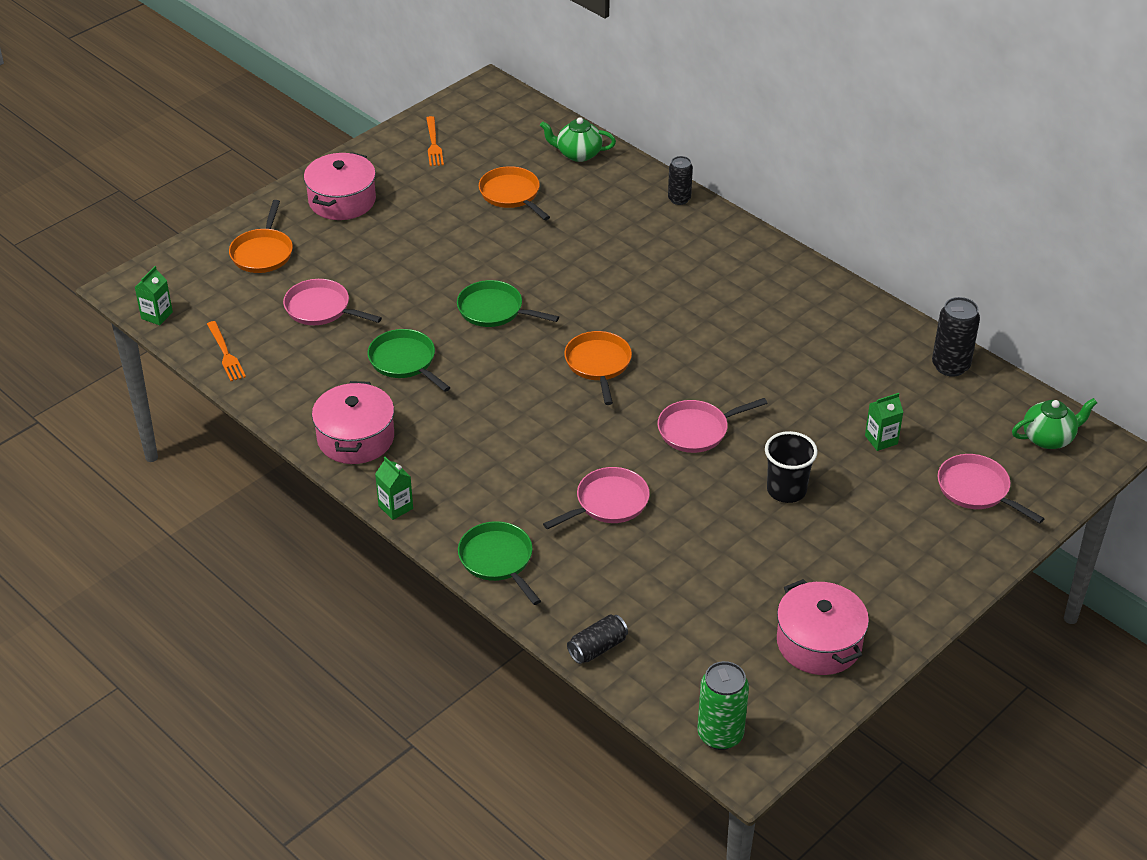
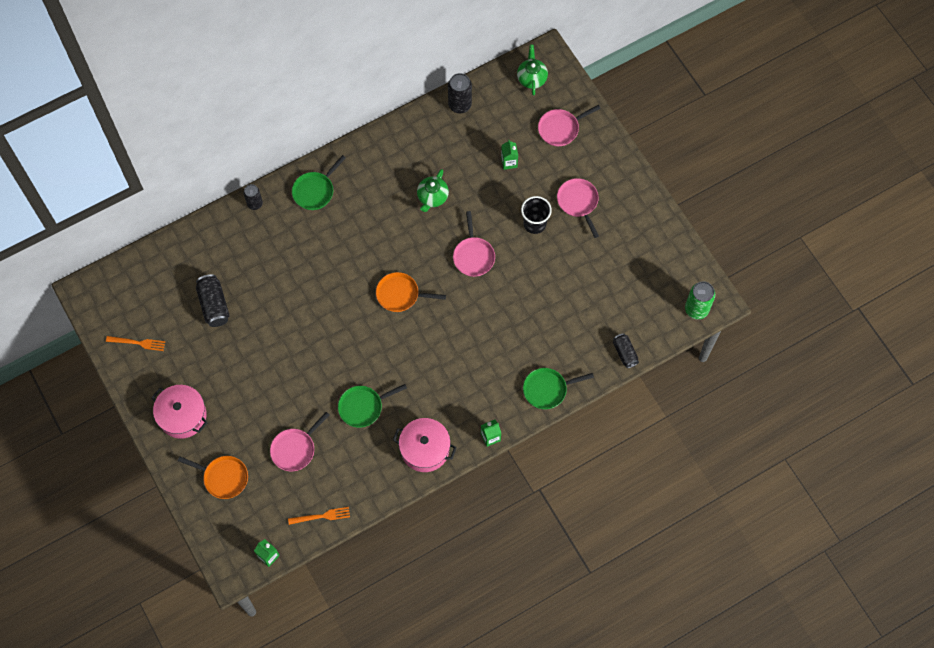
camera: 75 degrees left, 25 degrees up
green pan [457,280,559,327] -> green pan moved to [292,155,346,210]
orange pan [479,166,550,220] -> black can [196,274,230,327]
green teapot [540,117,616,162] -> green teapot moved to [417,169,449,212]
pink pan [543,467,650,530] -> pink pan moved to [557,178,599,238]
pink pot [777,579,869,675] -> none

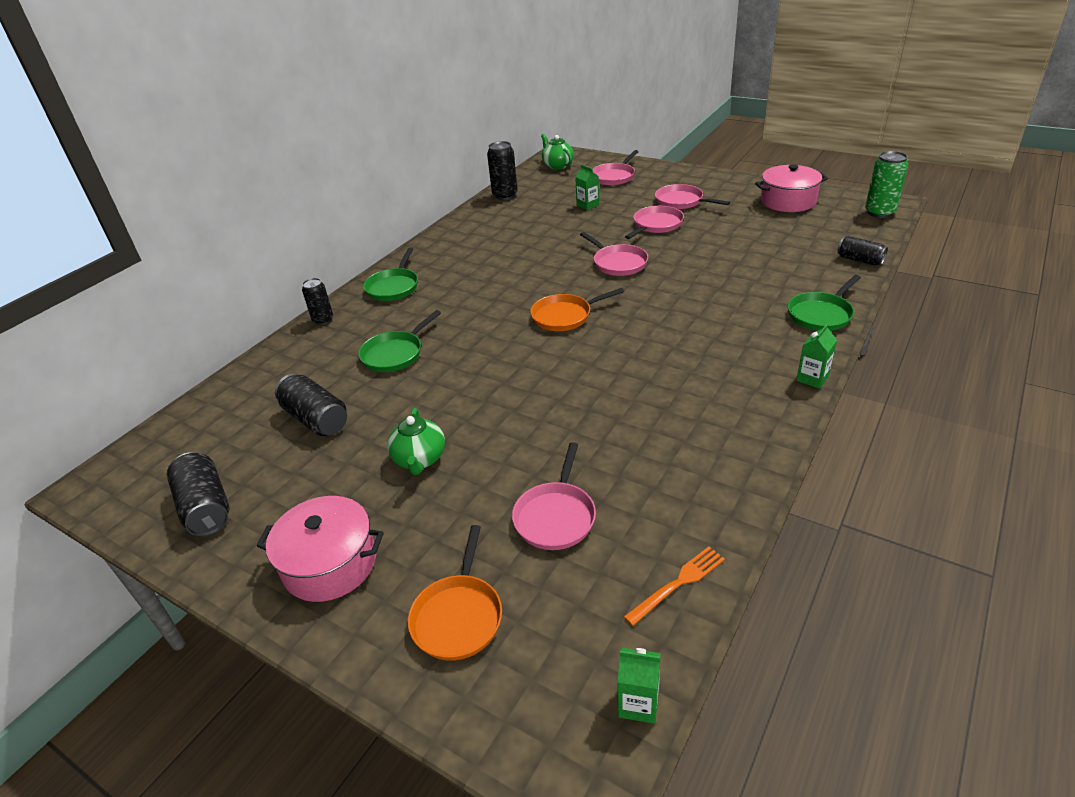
camera: 25 degrees left, 30 degrees down
orange fork [106,336,165,351] -> black can [167,452,229,536]
orange pan [178,456,248,499] -> orange pan turned 105 degrees clockwise [408,525,502,660]
green pan [338,384,407,428] -> green pan moved to [358,310,441,372]
pink pot [393,418,457,472] -> pink pot moved to [755,164,828,212]
green teapot [417,169,449,212] -> green teapot moved to [387,408,445,475]
black cup [521,196,552,234] -> pink pan [625,206,684,239]

